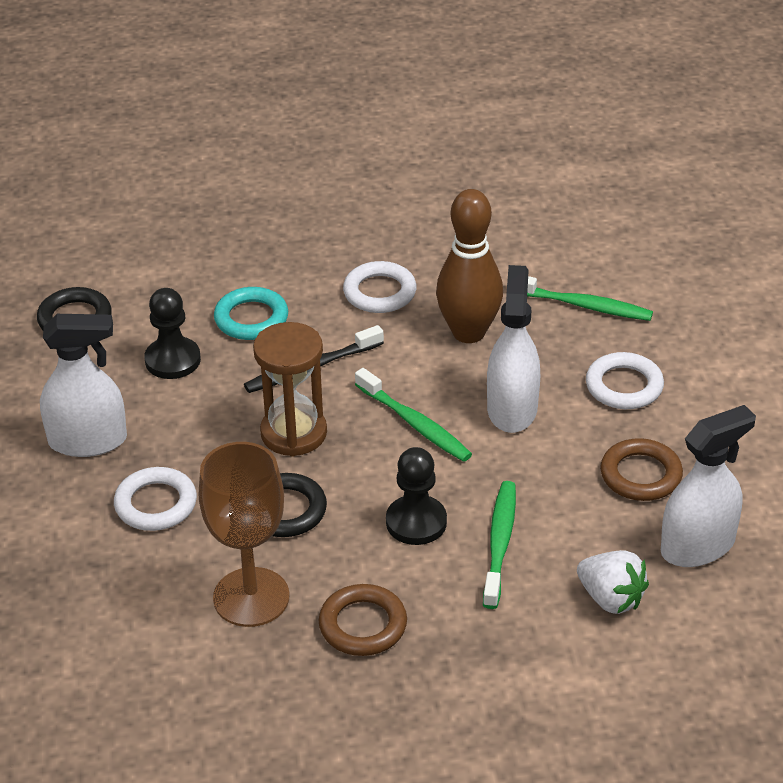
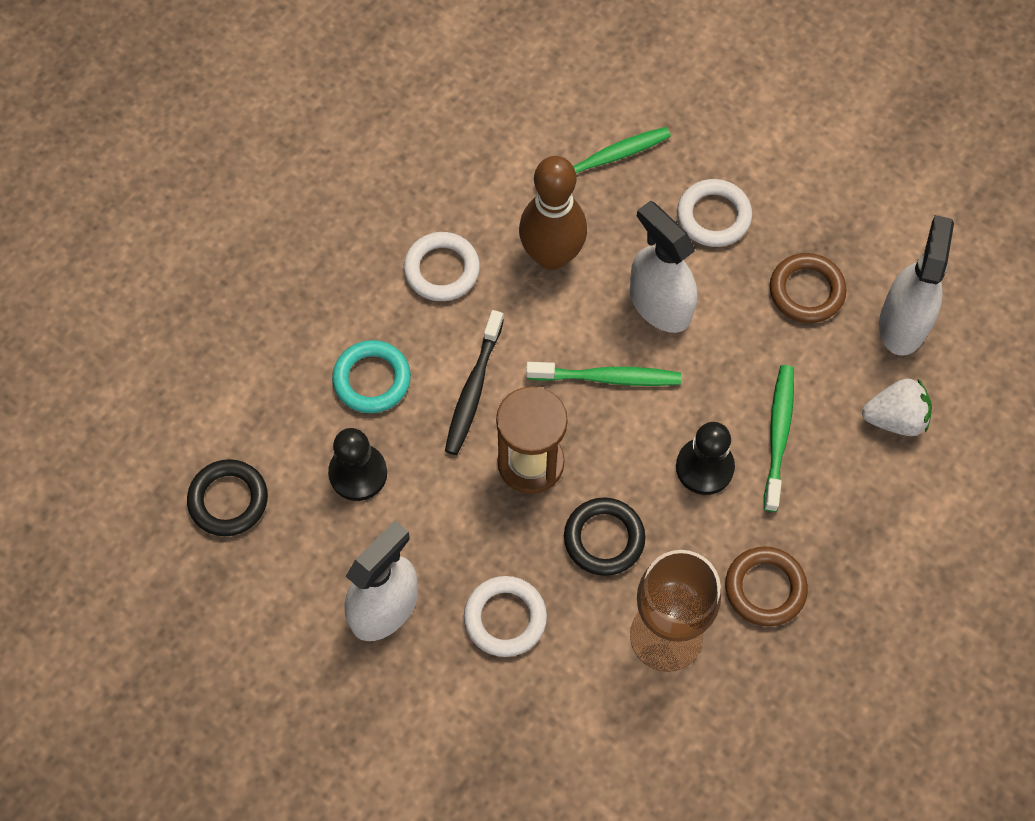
camera: 45 degrees left, 25 degrees up
green toothbrush [483,481,516,609] -> green toothbrush turned 45 degrees clockwise [764,365,794,512]

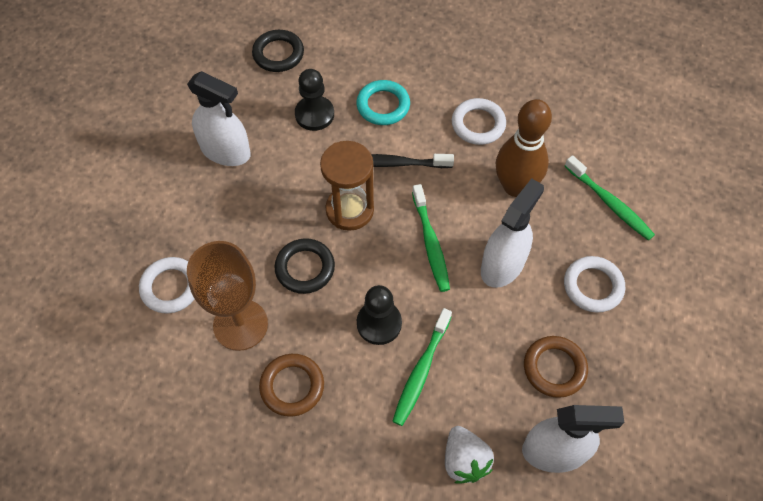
camera: 75 degrees right, 5 degrees down
white ring [464,576,547,657] -> white ring moved to [139,257,195,313]
green toothbrush [764,365,794,512] -> green toothbrush turned 120 degrees clockwise [392,308,452,426]

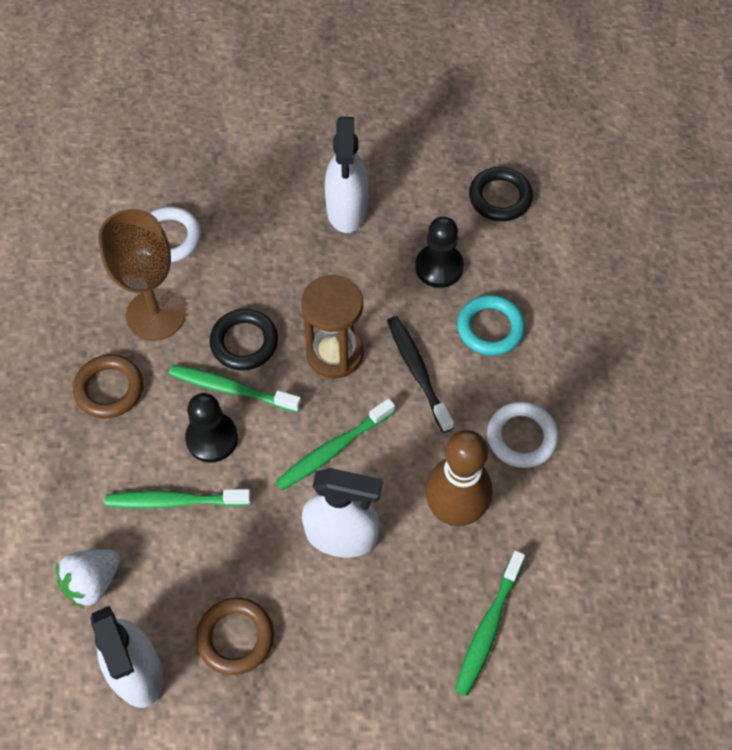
camera: 65 degrees right, 0 degrees up
white ring [564,256,625,313] -> none
none -> green toothbrush [168,365,301,412]

